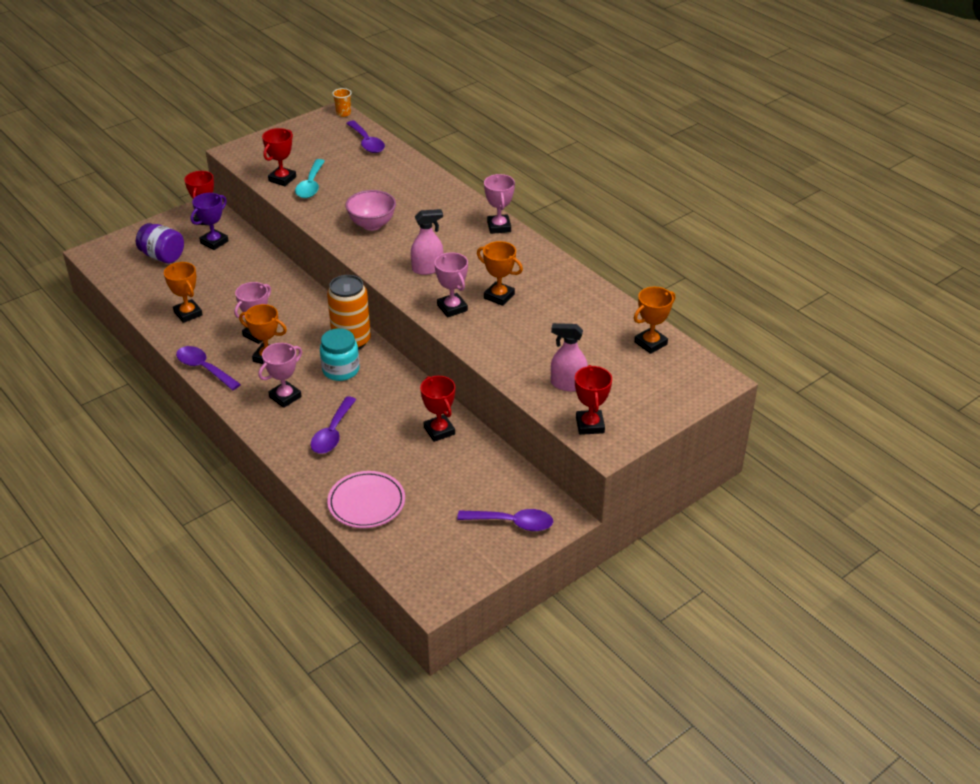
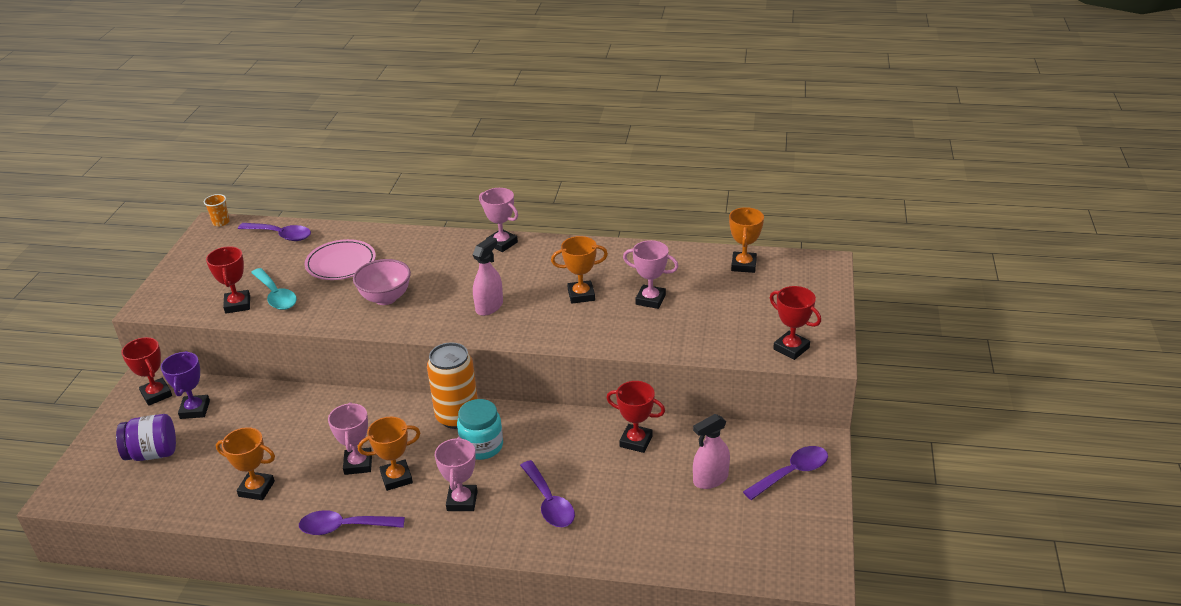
camera: 40 degrees left, 5 degrees down
pink plate [327,471,405,528] -> pink plate moved to [305,239,376,280]
pink trophy [434,252,468,318] -> pink trophy moved to [623,240,679,309]
pink spray bottle [551,323,588,391] -> pink spray bottle moved to [693,414,730,489]

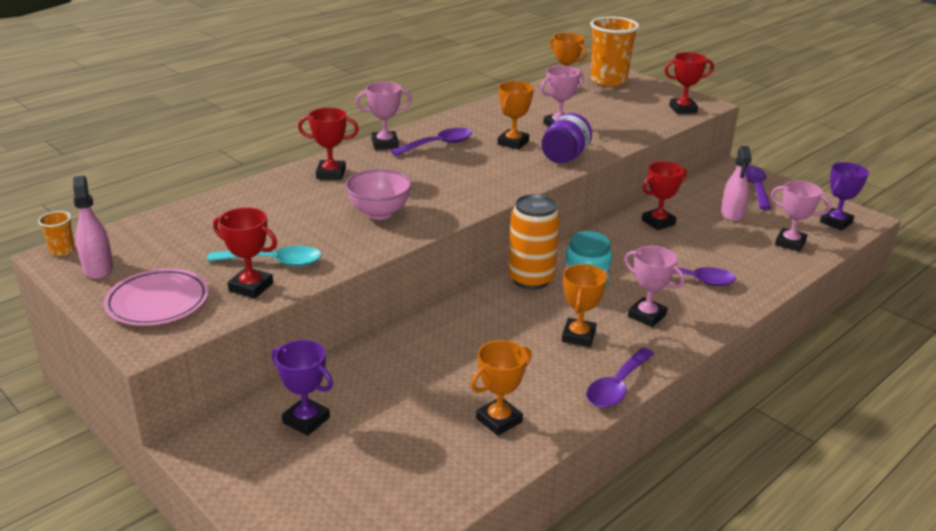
camera: 55 degrees left, 5 degrees down
purple jar [116,414,176,461] -> purple jar moved to [541,113,592,164]
red trophy [121,337,172,406] -> red trophy moved to [298,108,359,180]
purple spoon [238,223,311,241] -> purple spoon moved to [391,128,472,156]
pink plate [305,239,376,280] -> pink plate moved to [104,269,209,326]
pink trophy [328,402,372,475] -> pink trophy moved to [771,181,831,252]
pink spray bottle [473,236,503,316] -> pink spray bottle moved to [73,176,113,279]
none -> orange cup [590,17,639,86]
none -> purple trophy [820,162,869,231]

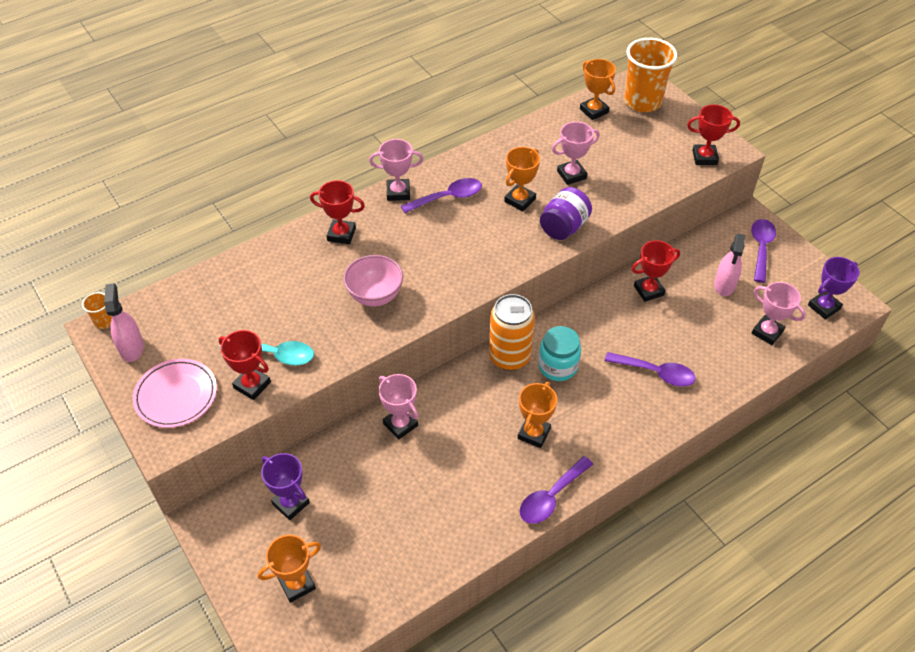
camera: 10 degrees right, 20 degrees up
orange trophy [471,340,532,436] -> orange trophy moved to [258,535,321,603]
pink trophy [625,246,684,327] -> pink trophy moved to [379,374,418,440]

